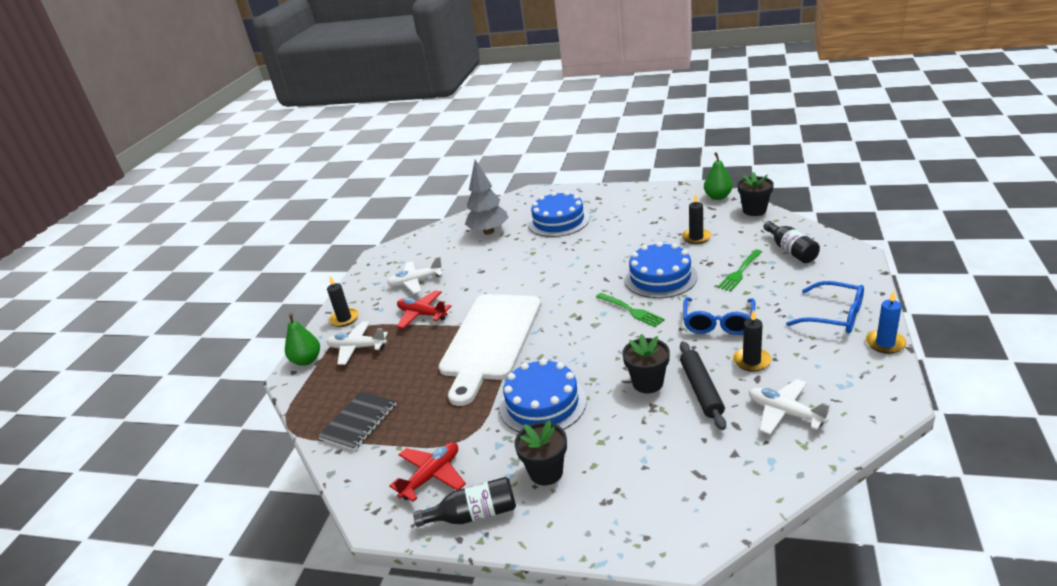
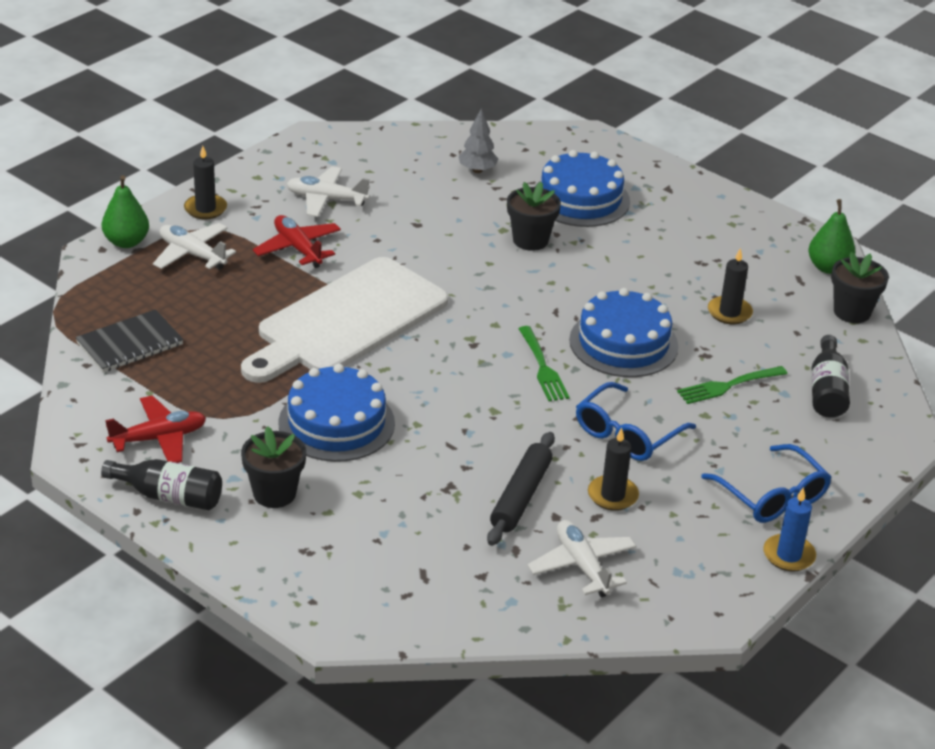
camera: 20 degrees right, 5 degrees up
grey tree [465,159,509,235] -> grey tree [459,108,498,173], size x0.58
black flower pot [622,334,670,393] -> black flower pot moved to [507,182,561,251]

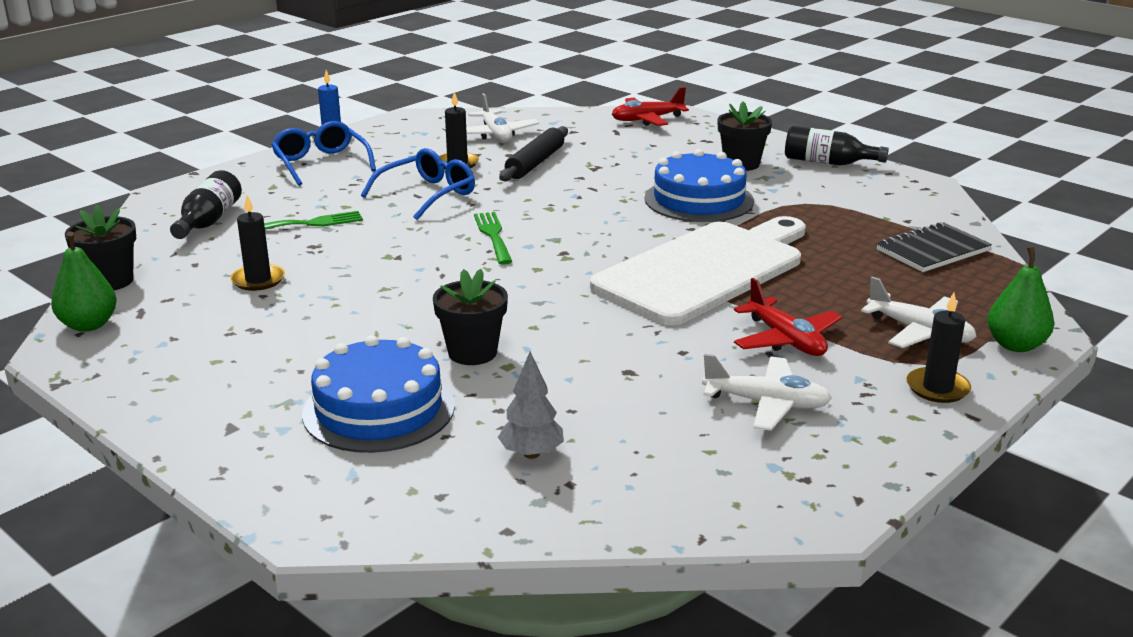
camera: 175 degrees left, 10 degrees down
red plane [105,395,206,463] -> red plane moved to [612,87,689,126]
blue cake [569,288,678,377] -> none

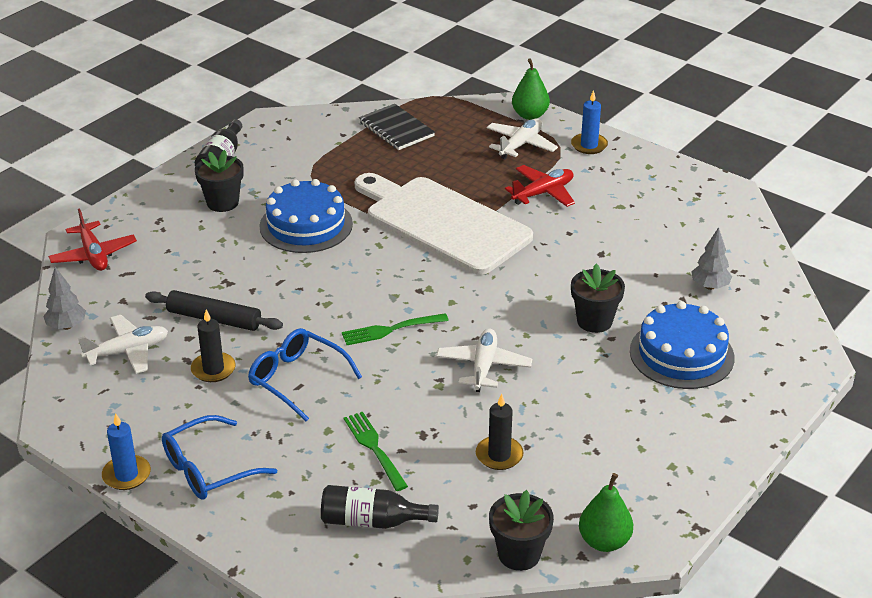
camera: 95 degrees left, 10 degrees up
white plane [702,354,832,431] -> white plane moved to [436,328,532,392]
black candle [907,292,971,403] -> blue candle [571,90,608,154]
none -> grey tree [43,267,86,330]

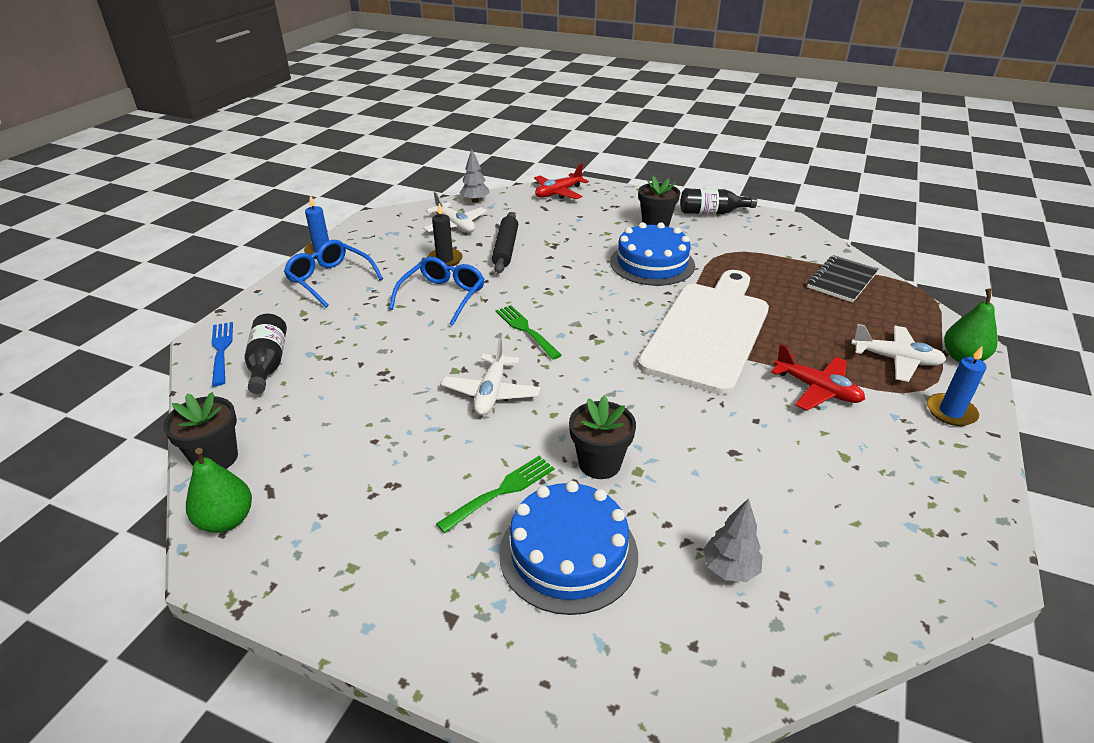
camera: 75 degrees right, 0 degrees up
green fork [344,412,408,491] -> green fork moved to [436,456,554,533]
white plane [436,328,532,392] -> white plane turned 105 degrees clockwise [441,338,541,415]
black candle [476,394,523,470] -> none
none -> blue fork [211,322,233,386]

